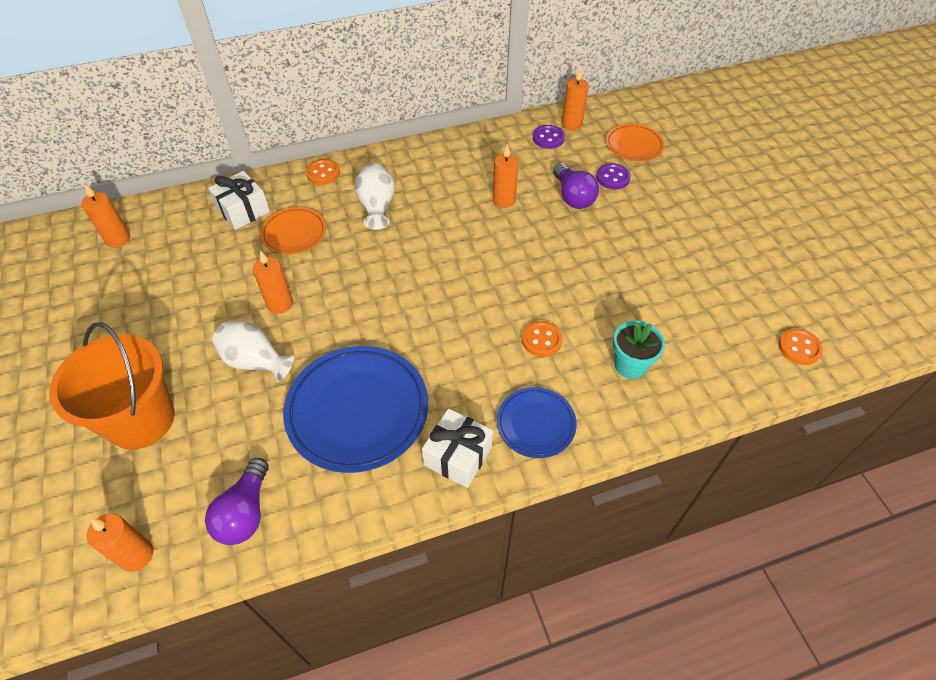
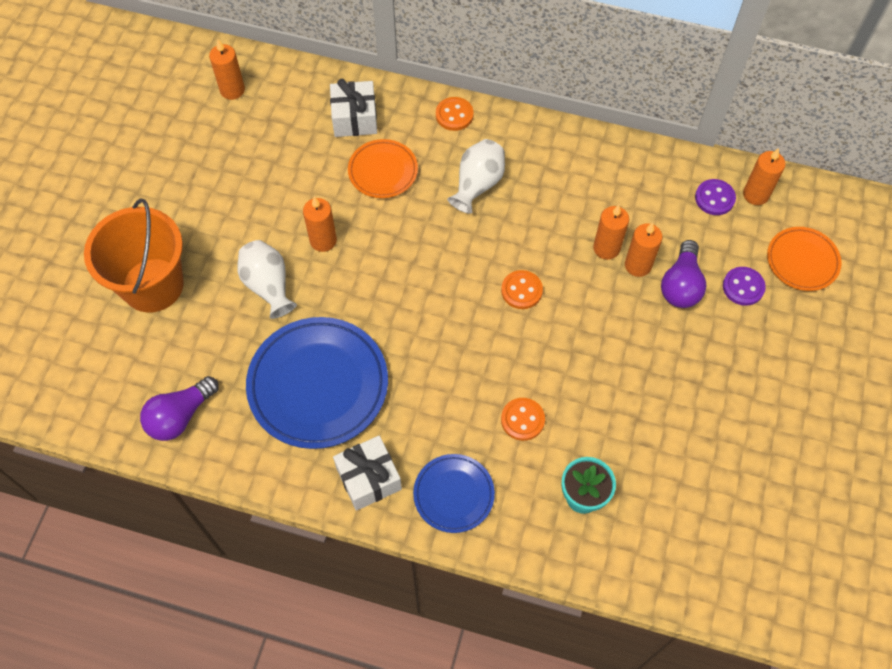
camera: 35 degrees right, 10 degrees up
orange candle [87,514,153,572] -> orange candle moved to [625,222,663,277]
orange button [778,328,823,365] -> orange button moved to [501,270,543,309]

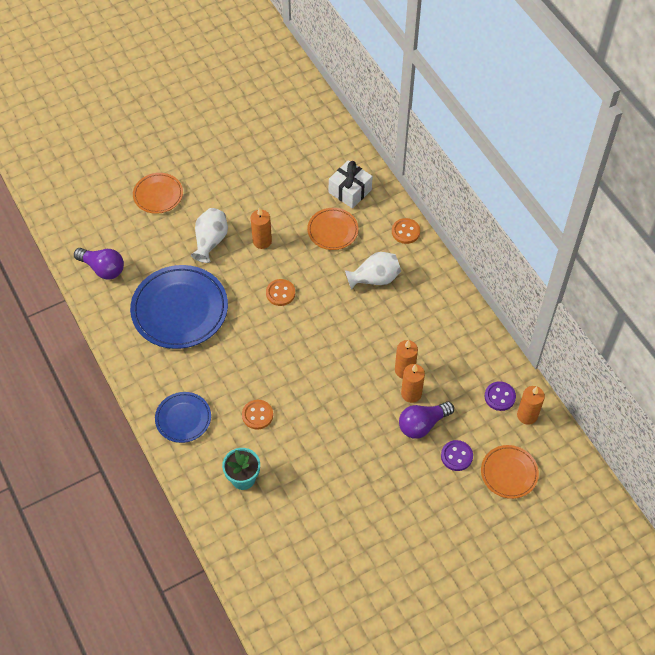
camera: 45 degrees right, 5 degrees down
orange bucket [84,198,184,313] -> orange plate [133,173,183,214]
purple light bulb [140,376,219,441] -> purple light bulb turned 150 degrees counterclockwise [74,248,124,280]
orange candle [209,39,245,100] -> none
white gift [333,436,402,511] -> none
orange button [501,270,543,309] -> orange button moved to [266,279,295,306]

